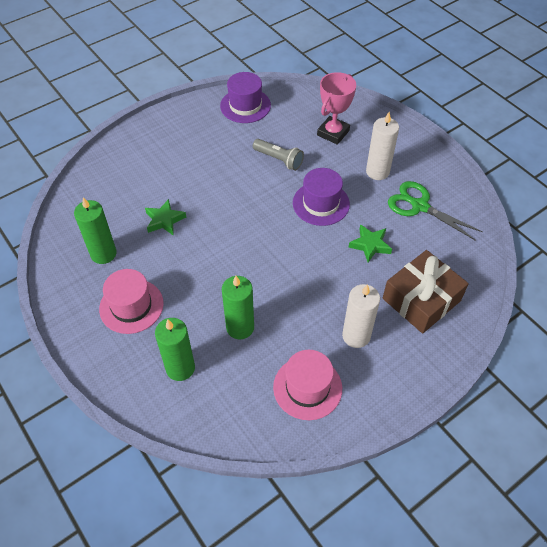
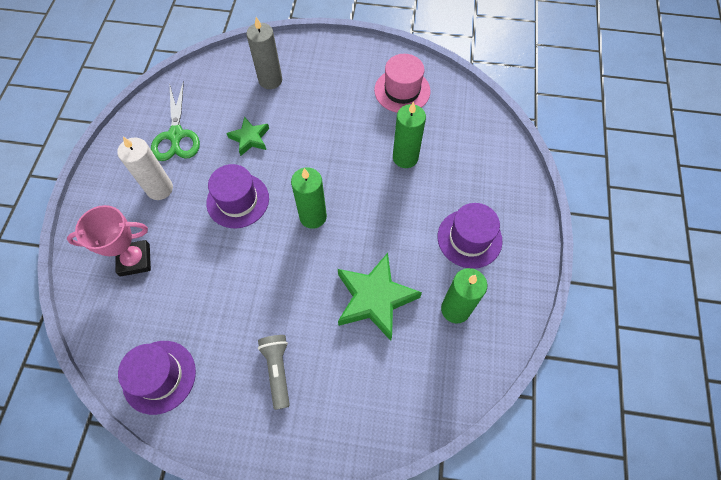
camera: 135 degrees left, 10 degrees up
pink hat [99,269,164,334] -> purple hat [438,203,502,269]
green star [145,199,186,236] -> green star [338,253,422,341], size x1.78
green candle [155,318,195,381] -> green candle moved to [291,168,327,229]
grey flashlight [253,139,304,171] -> grey flashlight moved to [258,335,290,410]
white candle [342,284,380,348] -> none
brown gift [383,250,469,334] -> grey candle [246,17,282,89]

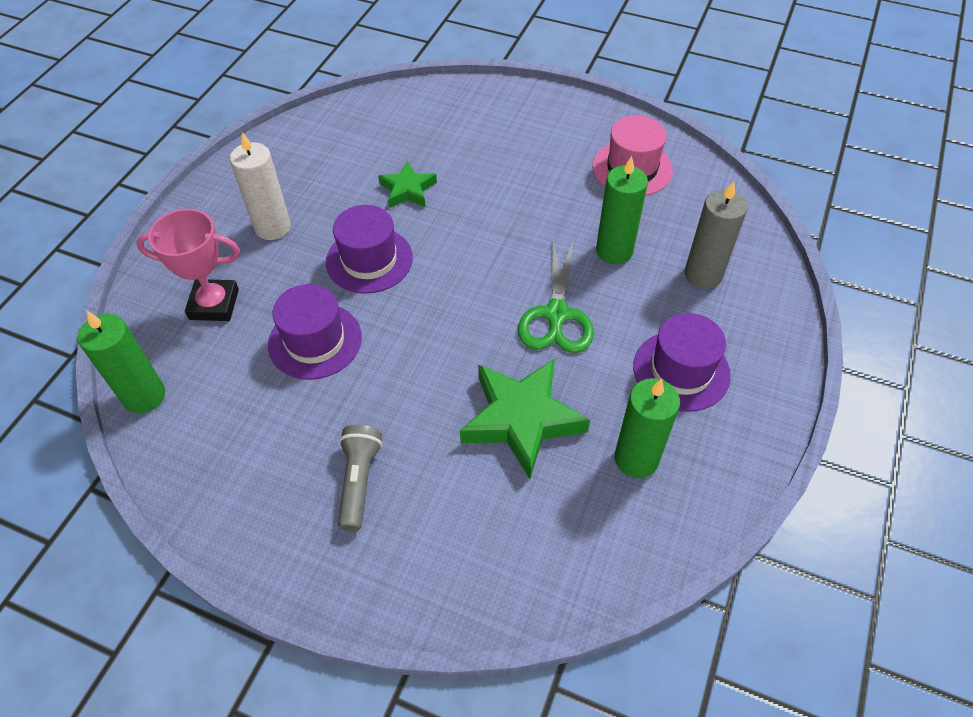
camera: 15 degrees right, 10 degrees down
purple hat [118,341,196,415] -> purple hat moved to [268,284,362,380]
green scissors [151,81,200,161] -> green scissors moved to [518,236,594,353]
grey candle [246,17,282,89] -> grey candle moved to [685,181,748,289]
green candle [291,168,327,229] -> green candle moved to [78,311,165,413]

